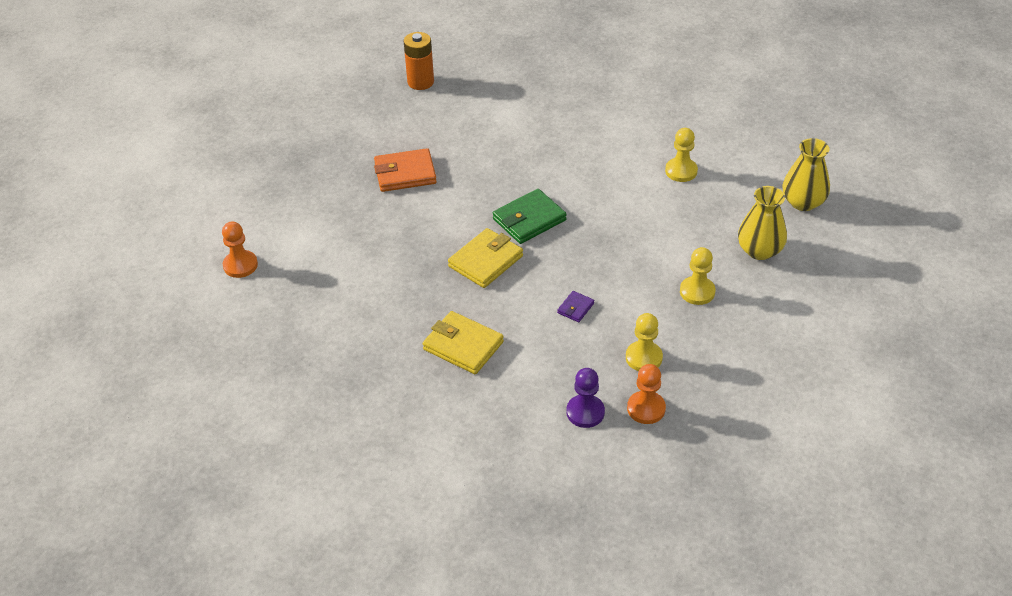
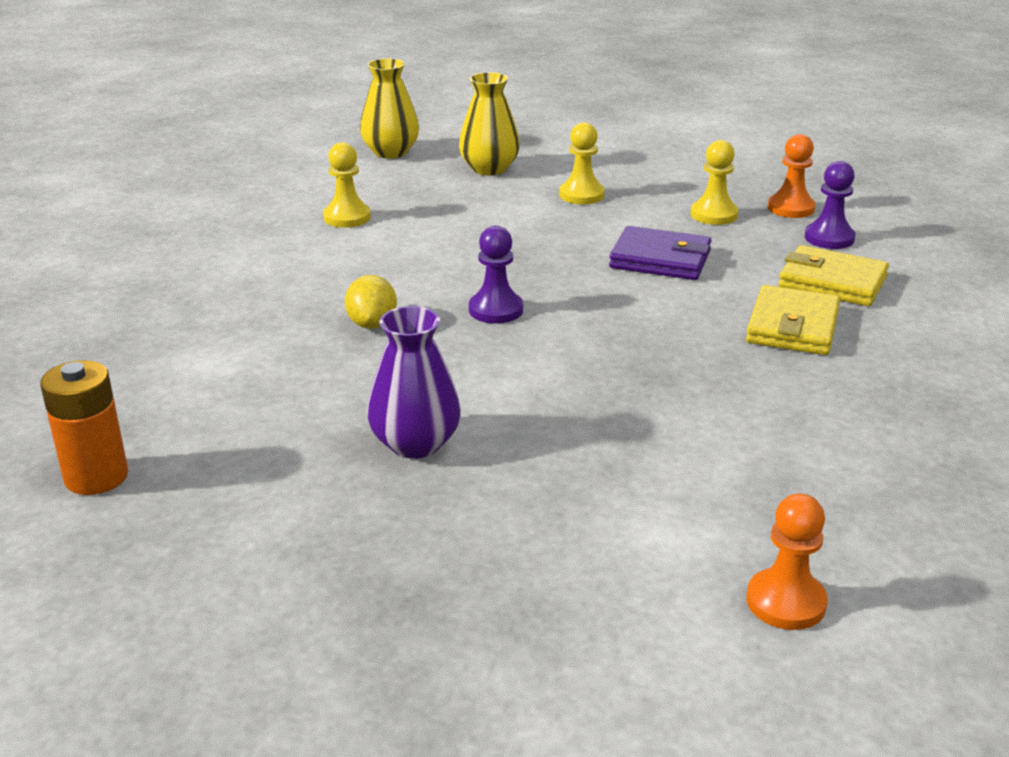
camera: 105 degrees left, 15 degrees down
orange wallet [374,148,437,192] -> purple vase [367,306,461,459]
yellow wallet [448,228,523,288] -> yellow wallet moved to [778,245,889,306]
green wallet [493,189,567,244] -> purple pawn [469,226,523,324]
purple wallet [557,291,594,322] -> purple wallet [609,226,712,280], size x2.00
none -> yellow lemon [345,275,397,329]

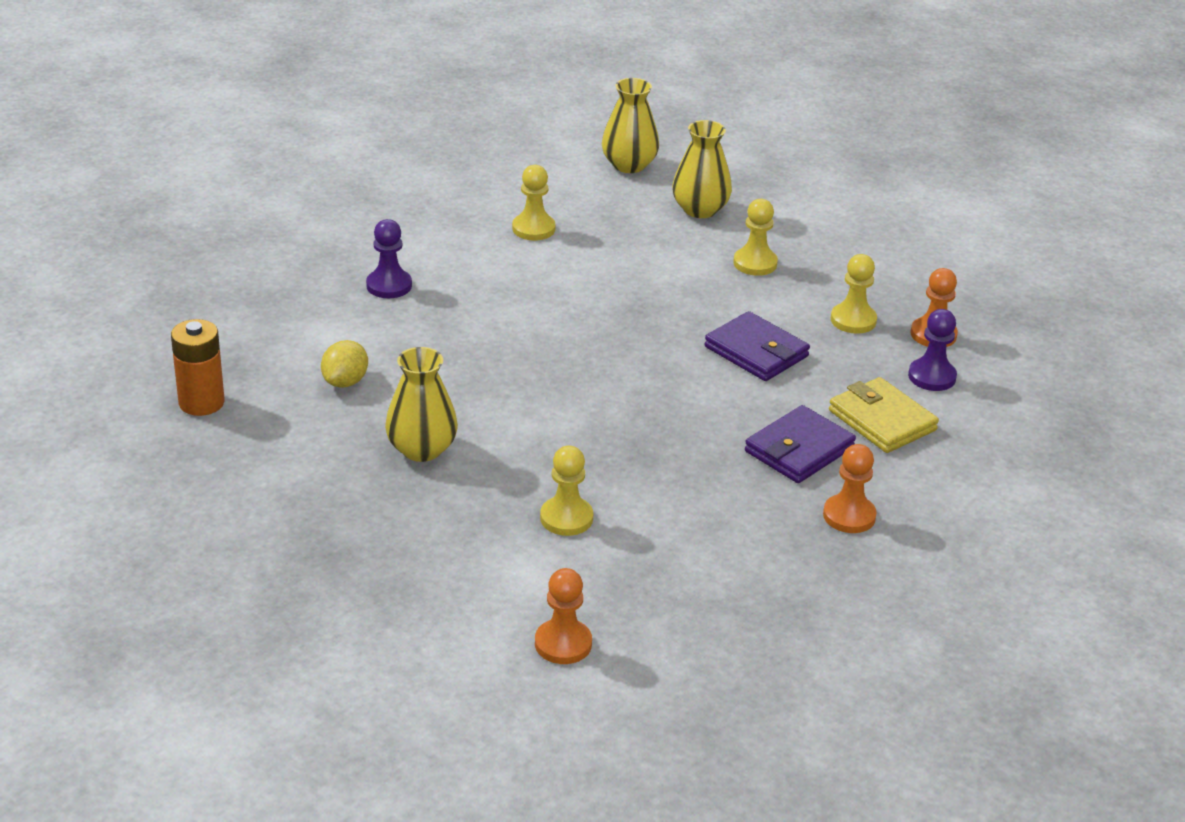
camera: 25 degrees right, 5 degrees up
yellow lemon [345,275,397,329] -> yellow lemon moved to [321,340,368,388]
purple vase [367,306,461,459] -> yellow vase [385,347,458,462]
purple pawn [469,226,523,324] -> purple pawn moved to [366,219,412,298]
yellow wallet [746,285,840,355] -> purple wallet [745,405,856,483]
none -> yellow pawn [540,446,593,536]
none -> orange pawn [823,444,877,533]

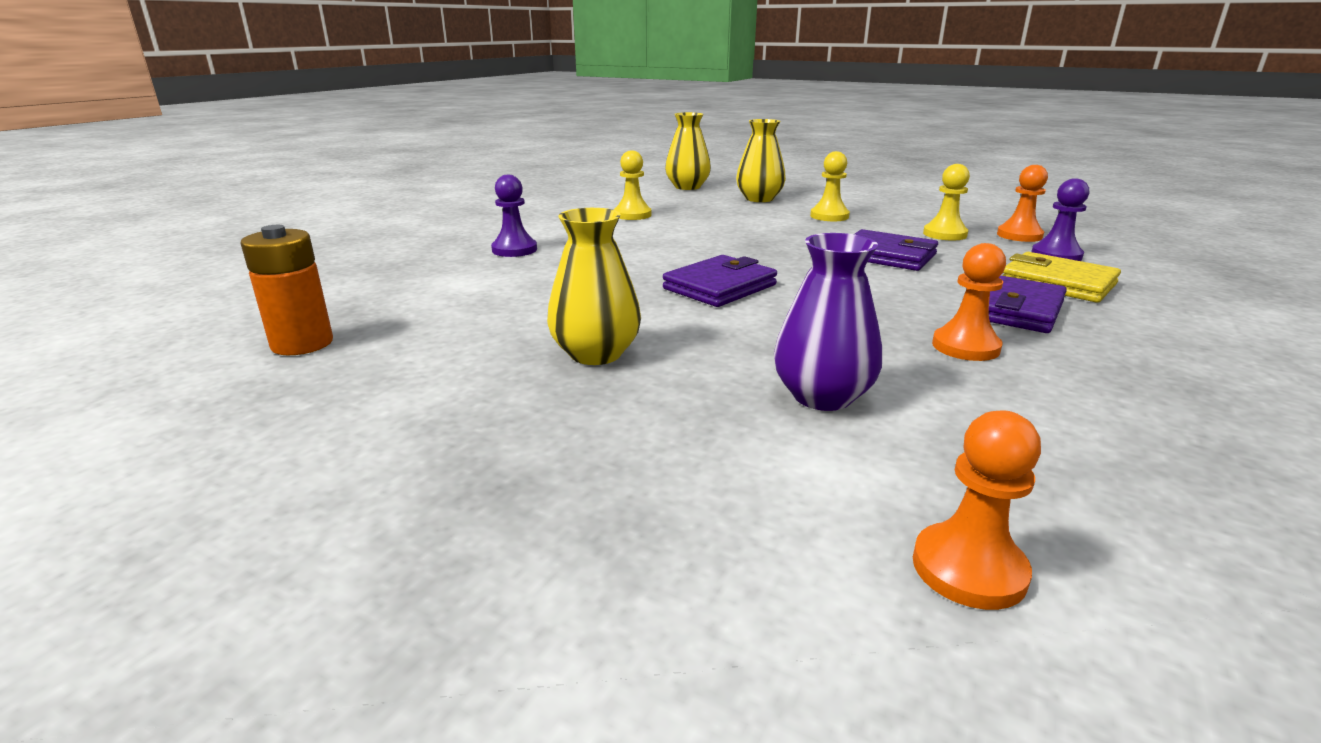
camera: 10 degrees left, 10 degrees down
yellow lemon [321,340,368,388] -> none
yellow pawn [540,446,593,536] -> purple vase [774,233,882,411]
orange pawn [823,444,877,533] -> orange pawn moved to [932,243,1006,361]
none -> purple wallet [663,255,777,307]

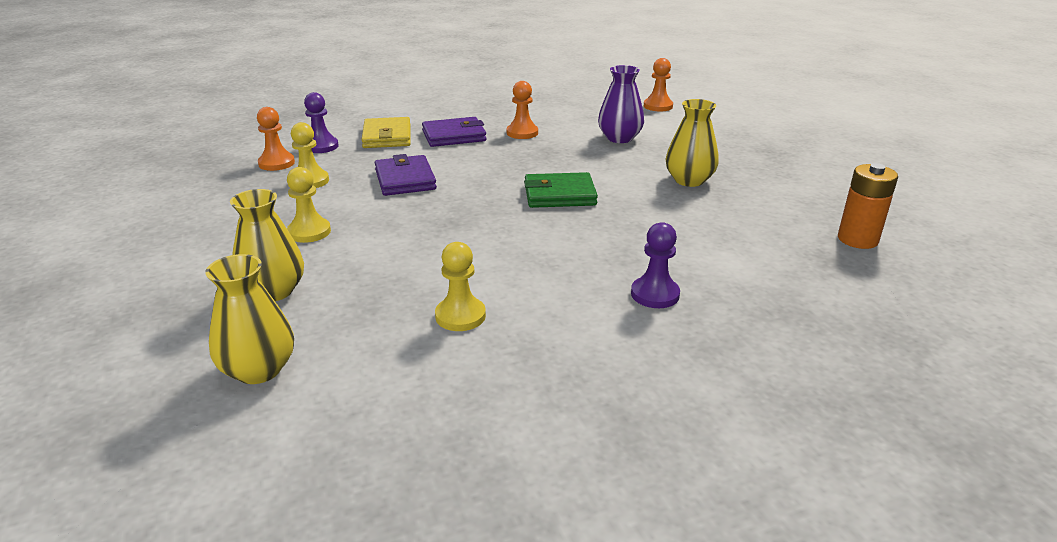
camera: 140 degrees left, 5 degrees up
purple wallet [663,255,777,307] -> green wallet [524,172,598,208]

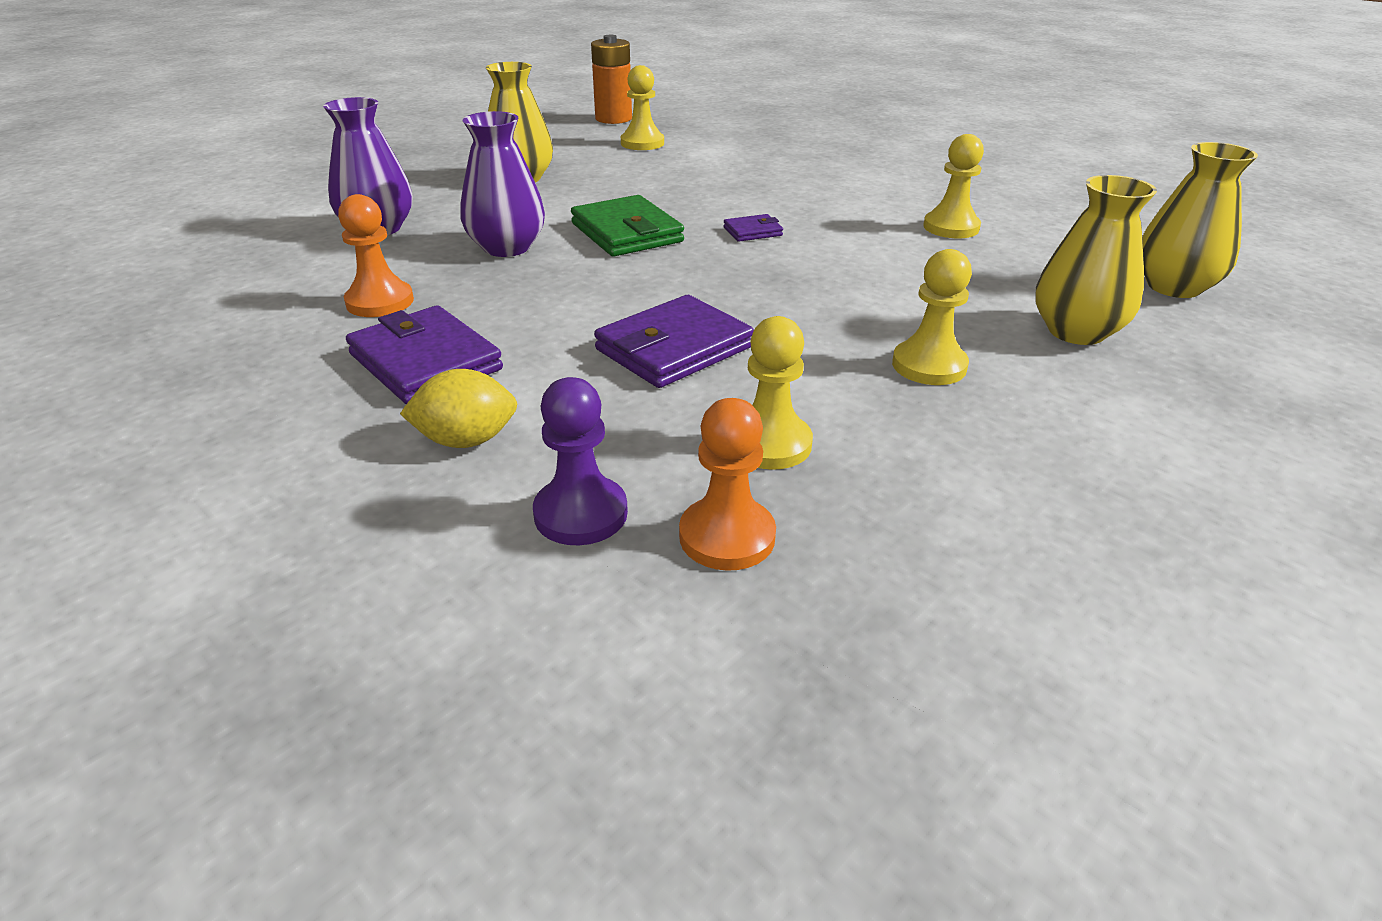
camera: 115 degrees left, 5 degrees up
yellow wallet [362,117,411,148] -> yellow lemon [400,369,518,448]
purple pawn [631,222,680,308] -> none
orange pawn [644,58,673,111] -> none
none -> purple vase [460,111,545,257]
none -> yellow pawn [621,65,664,150]
none -> purple wallet [724,214,783,242]

